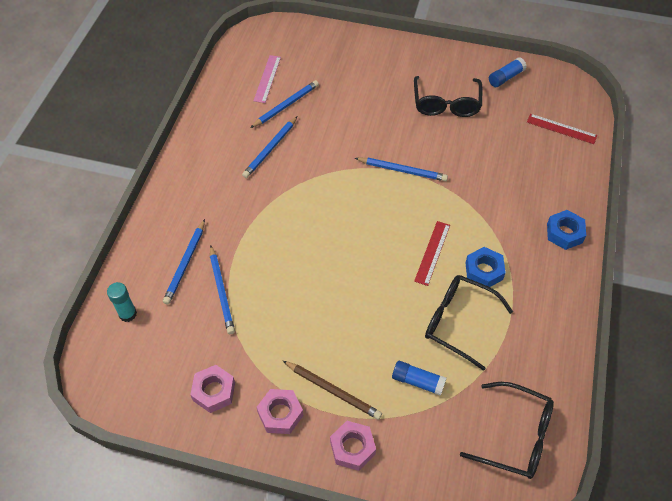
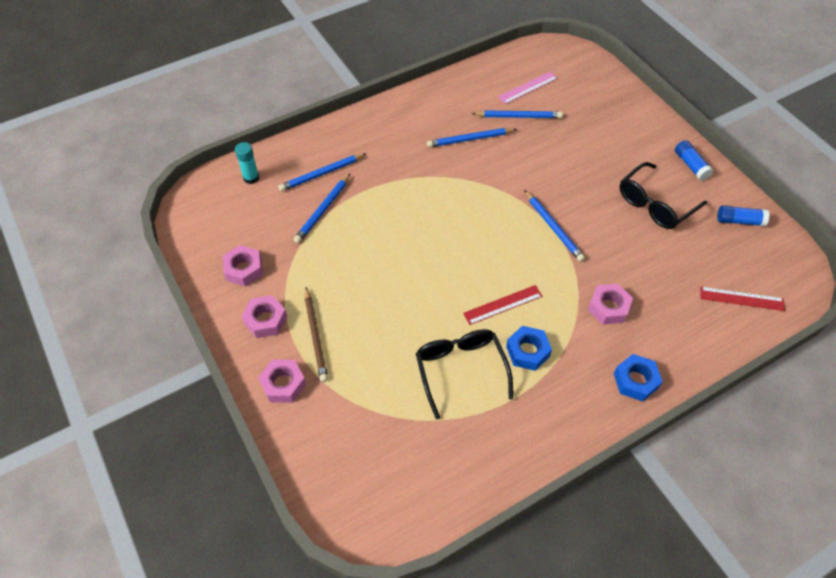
camera: 45 degrees right, 0 degrees up
blue glue stick [392,361,446,396] -> blue glue stick moved to [675,140,713,181]
black glasses [460,382,554,479] -> none
red ruler [527,114,597,144] -> red ruler turned 60 degrees counterclockwise [700,287,785,311]
none -> pink nut [588,283,633,325]

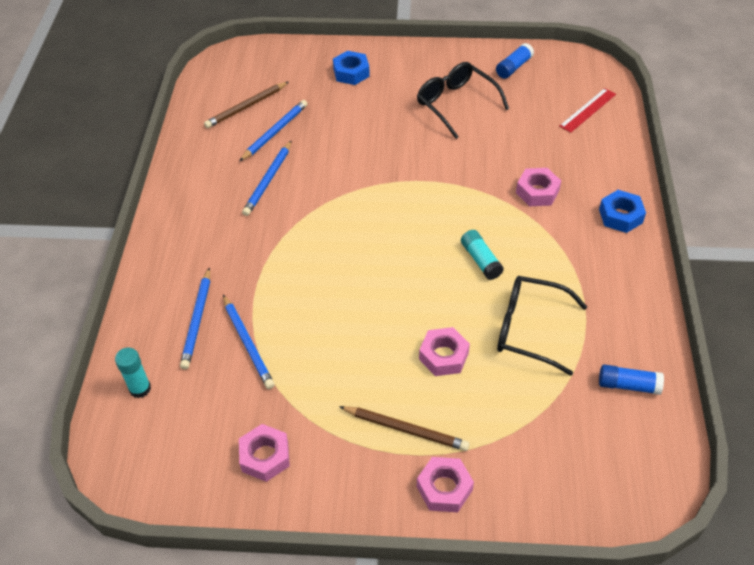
camera: 55 degrees left, 5 degrees down
pink nut [241,295,287,338] -> pink nut moved to [419,327,470,376]
red ruler [463,285,542,325] -> turquoise glue stick [461,230,504,280]
pink ruler [498,72,558,104] -> brown pencil [204,82,289,128]
blue nut [506,326,552,371] -> blue nut moved to [333,51,370,85]
blue pencil [524,190,585,262] -> none
black glasses [619,162,707,229] -> black glasses turned 150 degrees clockwise [417,62,509,139]
blue glue stick [675,140,713,181] -> blue glue stick moved to [599,364,664,395]

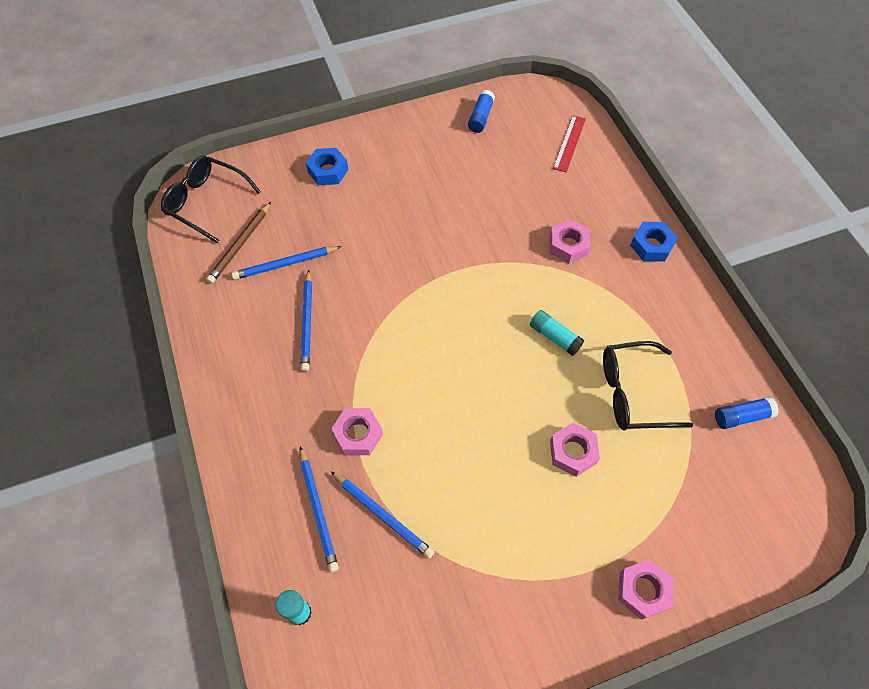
camera: 25 degrees left, 10 degrees up
pink nut [239,424,290,482] -> pink nut moved to [331,408,383,455]
blue pencil [240,100,308,161] -> blue pencil turned 120 degrees counterclockwise [232,246,342,280]
brown pencil [339,406,469,451] -> none
black glasses [417,62,509,139] -> black glasses moved to [161,156,261,244]

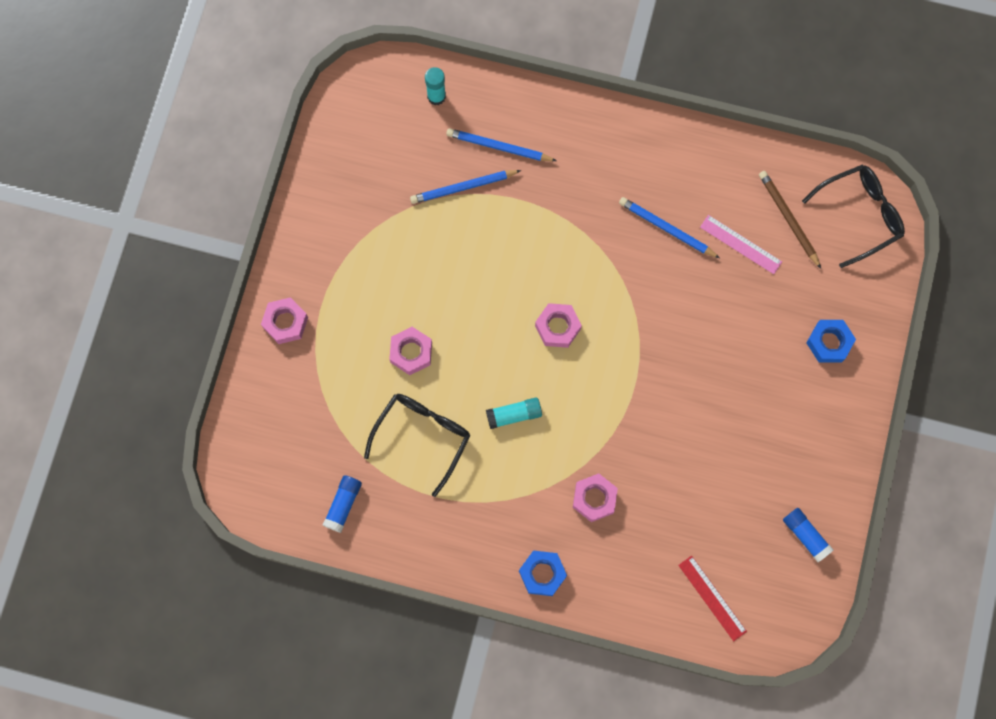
camera: 125 degrees right, 15 degrees up
blue pencil [232,246,342,280] -> pink ruler [700,215,782,274]
pink nut [331,408,383,455] -> pink nut moved to [535,303,582,348]

